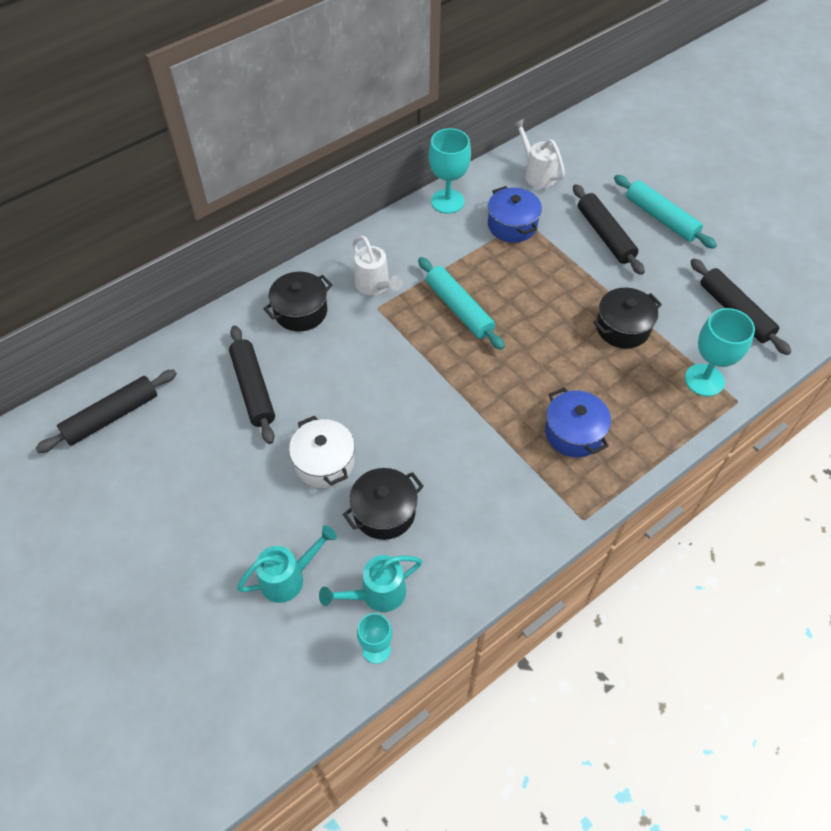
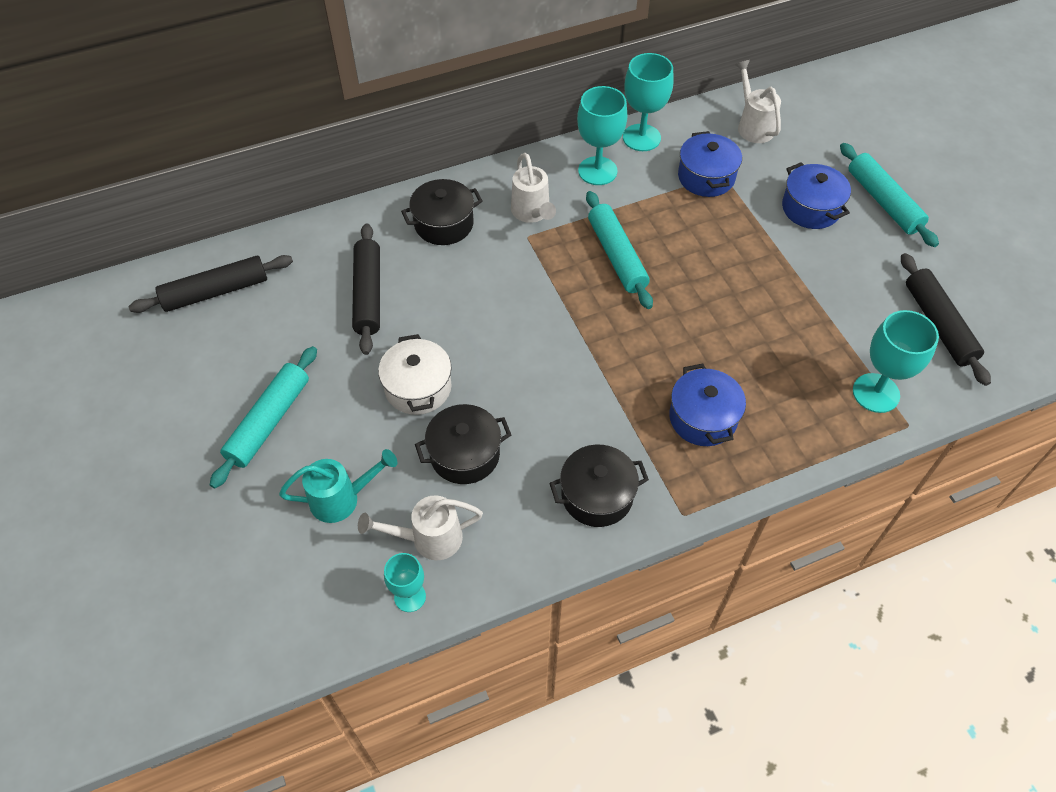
camera: 15 degrees right, 0 degrees up
turquoise watering can [319,555,422,612] -> white watering can [358,495,483,560]
black rolling pin [573,184,645,275] -> blue pot [782,162,851,229]
black pot [593,288,662,348] -> black pot moved to [549,445,649,527]
none -> turquoise rolling pin [210,346,317,489]
none -> turquoise goblet [577,86,627,185]

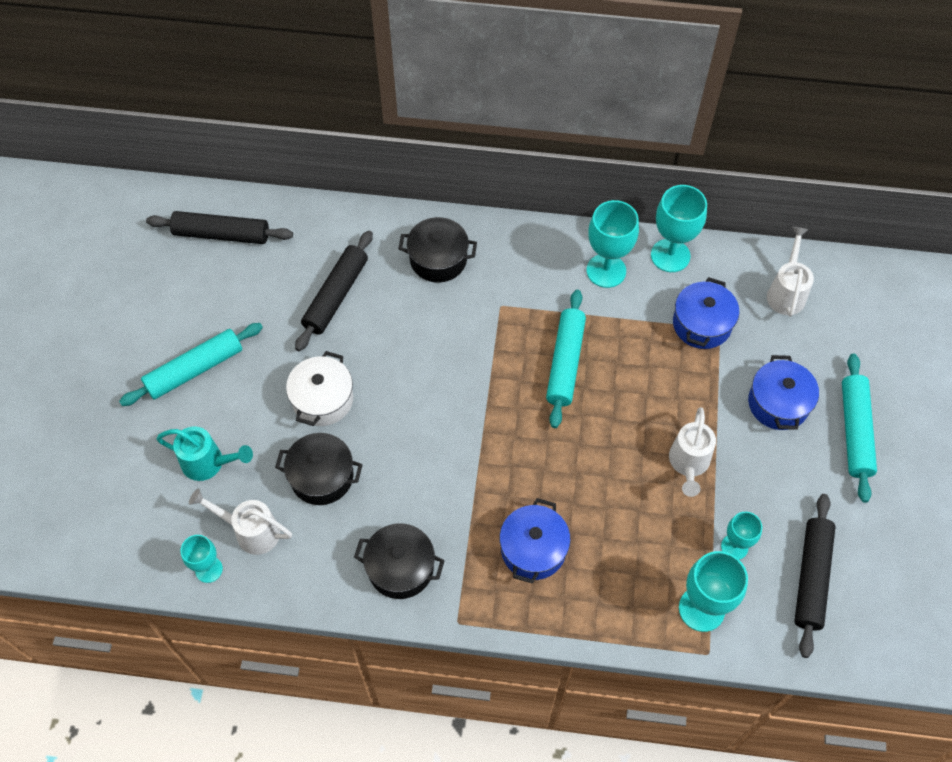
camera: 30 degrees right, 5 degrees up
white watering can [511,153,556,223] -> white watering can moved to [669,407,716,497]
none -> turquoise goblet [721,512,762,560]

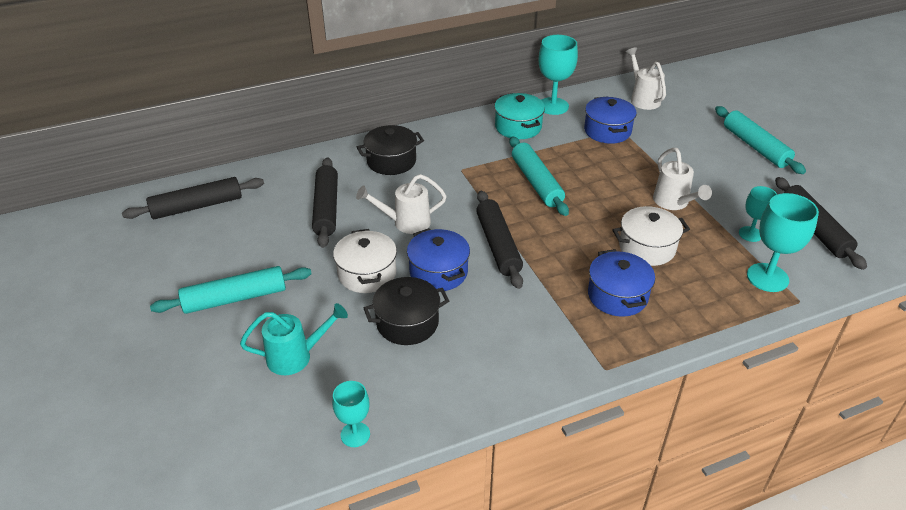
camera: 30 degrees left, 20 degrees down
turquoise rolling pin [119,323,263,406] -> turquoise rolling pin turned 45 degrees clockwise [150,266,312,314]
white watering can [189,488,292,555] -> white watering can moved to [356,174,447,234]
black pot [354,523,445,599] -> none
turquoise goblet [587,200,639,288] -> turquoise pot [494,93,545,139]
blue pot [748,355,819,430] -> blue pot moved to [407,228,470,291]
none -> black rolling pin [476,191,523,289]
none -> white pot [612,206,690,266]

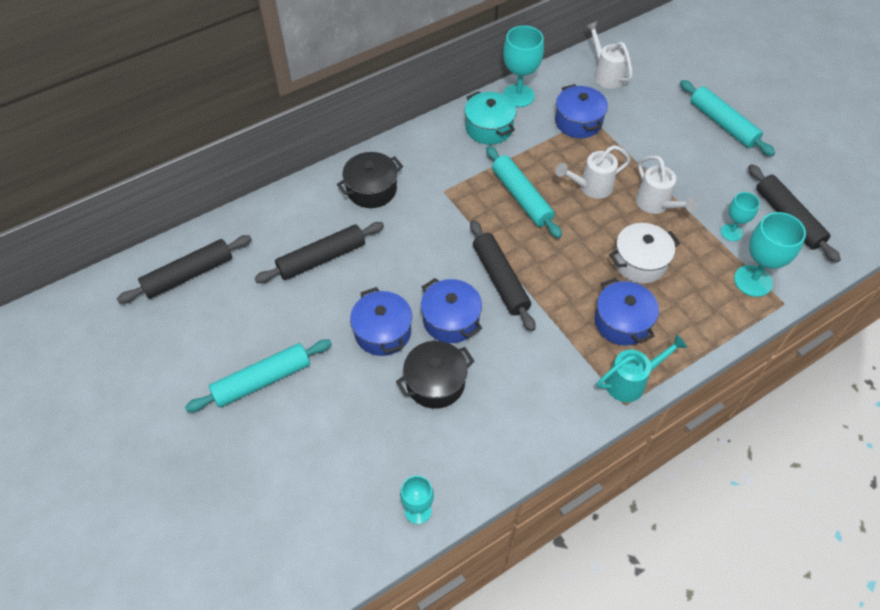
camera: 10 degrees left, 15 degrees up
turquoise watering can [240,303,348,375] -> turquoise watering can moved to [597,334,687,402]
black rolling pin [312,157,338,248] -> black rolling pin turned 75 degrees clockwise [254,222,384,283]
white pot [333,229,397,293] -> blue pot [350,287,412,356]
white watering can [356,174,447,234] -> white watering can moved to [555,145,630,199]

